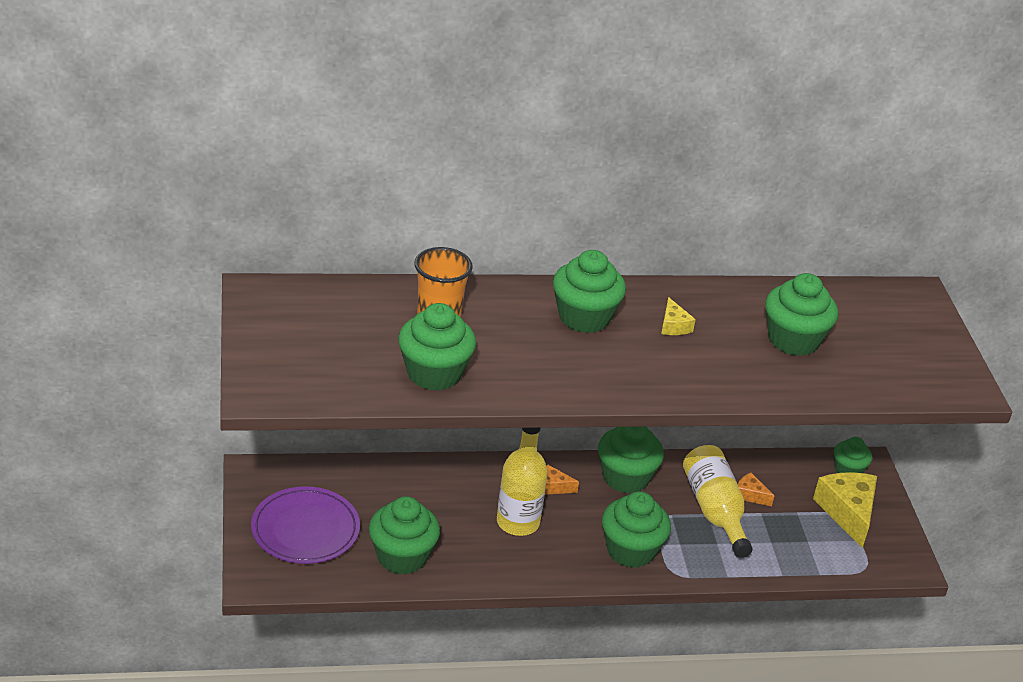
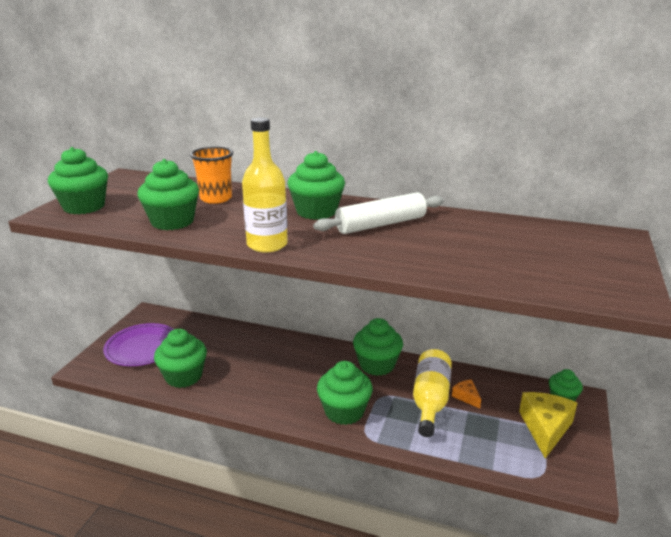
camera: 30 degrees right, 10 degrees down
yellow bottle [497,428,548,536] -> yellow bottle moved to [242,117,288,253]
orange cheese [545,464,579,495] -> none
yellow cheese [661,297,696,335] -> white rolling pin [313,192,444,234]
green cupcake [765,273,838,356] -> green cupcake moved to [48,147,108,214]

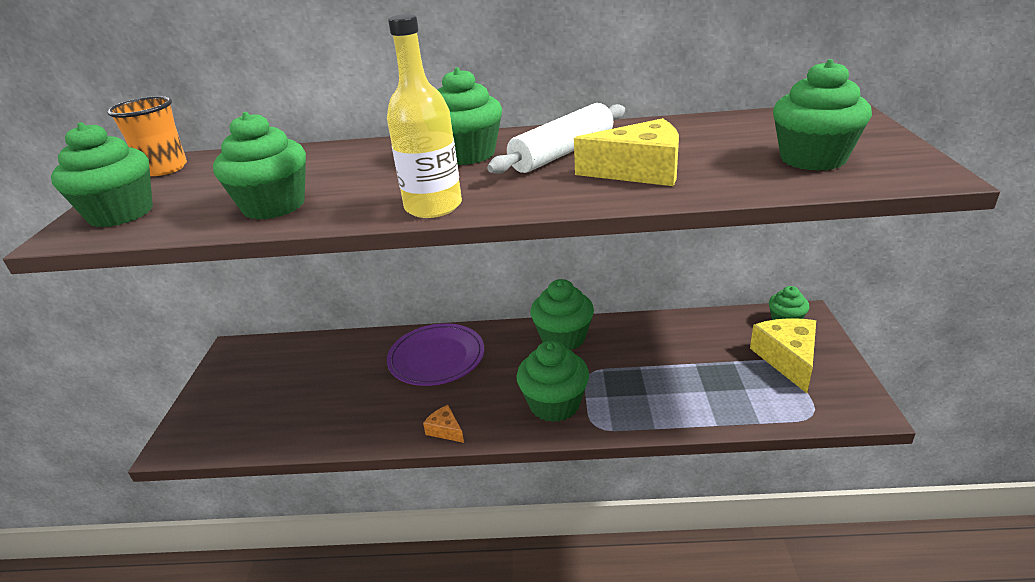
camera: 15 degrees left, 5 degrees up
purple plate [103,323,174,366] -> purple plate moved to [387,323,484,386]
green cupcake [154,329,207,388] -> green cupcake moved to [773,59,872,171]
orange cup [190,146,233,204] -> orange cup moved to [107,96,187,176]
yellow bottle [413,349,452,437] -> none
orange cheese [452,379,481,409] -> orange cheese moved to [423,405,464,443]
none -> yellow cheese [574,118,679,186]

